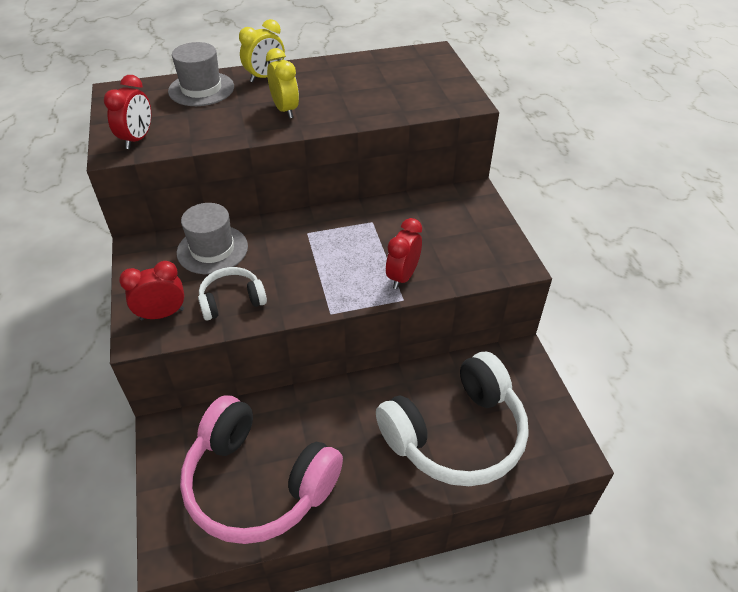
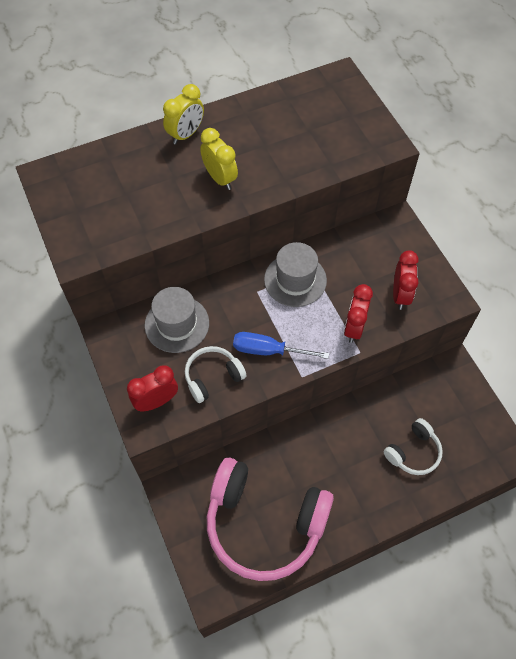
camera: 10 degrees left, 15 degrees up
red clock [104,75,151,149] -> red clock moved to [393,250,418,310]
grey hat [168,42,234,106] -> grey hat moved to [264,242,327,307]
white headphones [376,352,529,486] -> white headphones [384,418,443,475], size x0.47
none -> blue screwdriver [233,332,329,359]

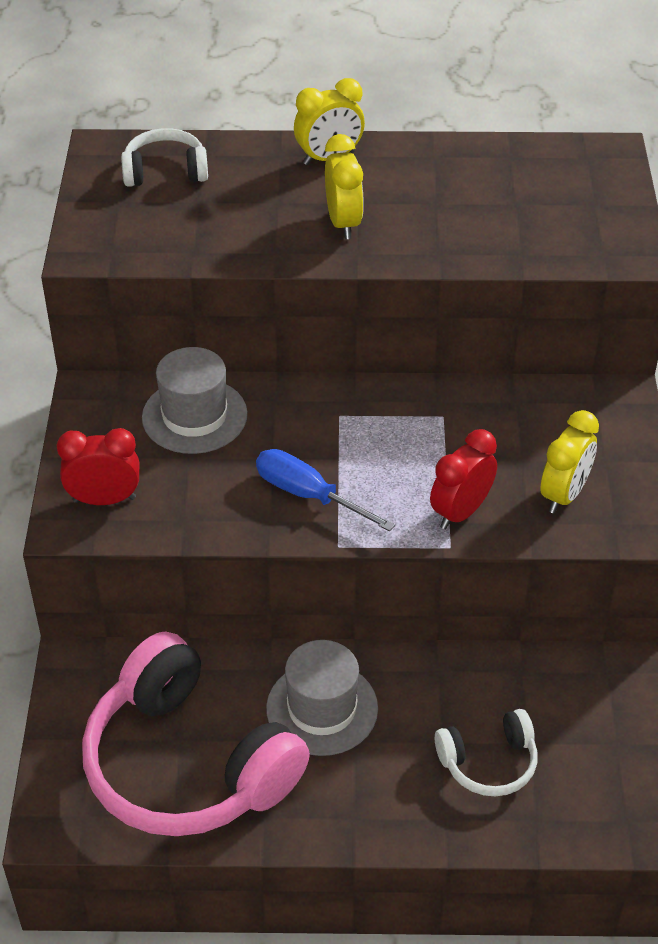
camera: 25 degrees right, 15 degrees down
white headphones [185,346,247,403] -> white headphones moved to [121,128,208,187]
grey hat [264,242,327,307] -> grey hat moved to [266,640,378,756]
red clock [393,250,418,310] -> yellow clock [540,410,599,514]

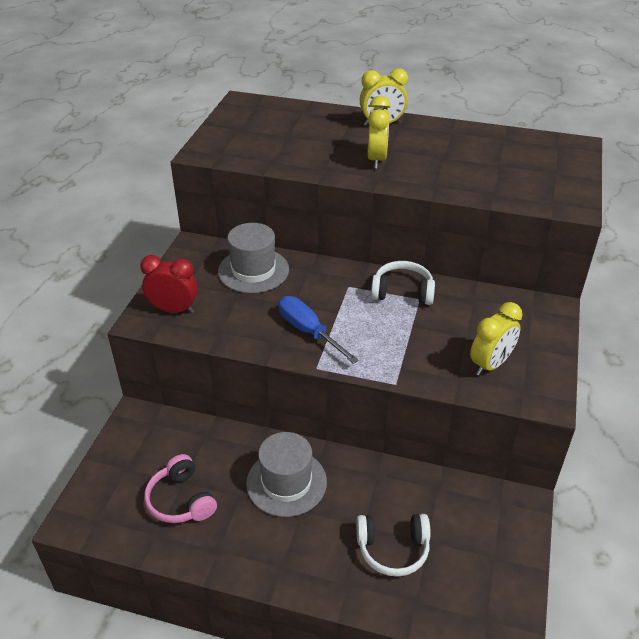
camera: 15 degrees right, 5 degrees down
pink headphones [82,631,310,836] -> pink headphones [144,454,217,523], size x0.47
white headphones [121,128,208,187] -> white headphones moved to [371,261,435,305]
red clock [430,429,497,529] -> none

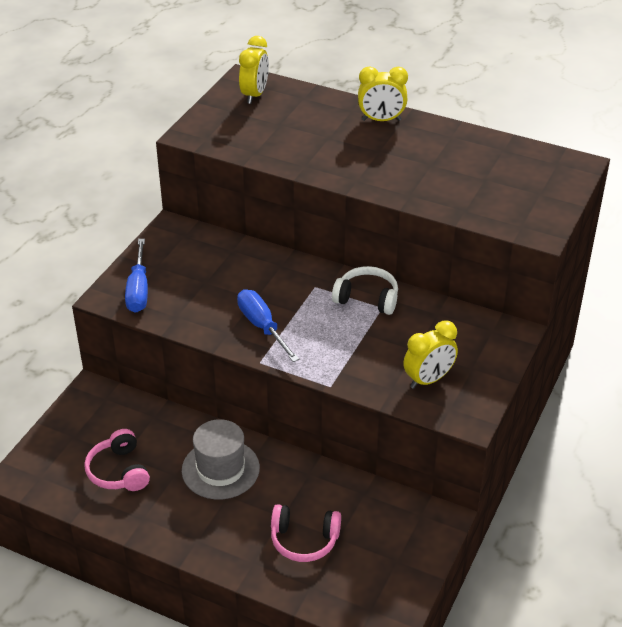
camera: 10 degrees right, 0 degrees up
red clock [140,255,198,313] -> blue screwdriver [125,239,148,313]
grey hat [218,223,289,293] -> none
white headphones [356,514,431,577] -> pink headphones [271,504,341,562]
yellow clock [367,96,391,169] -> yellow clock moved to [239,36,269,104]

